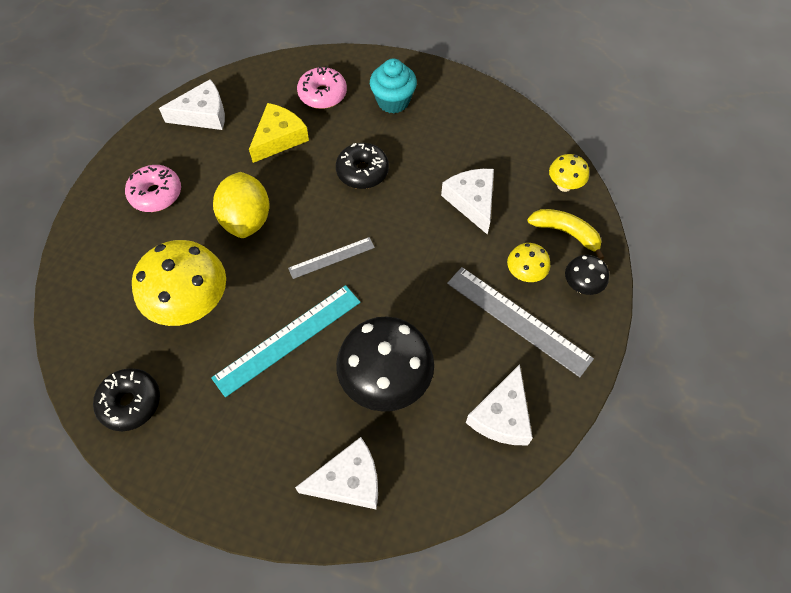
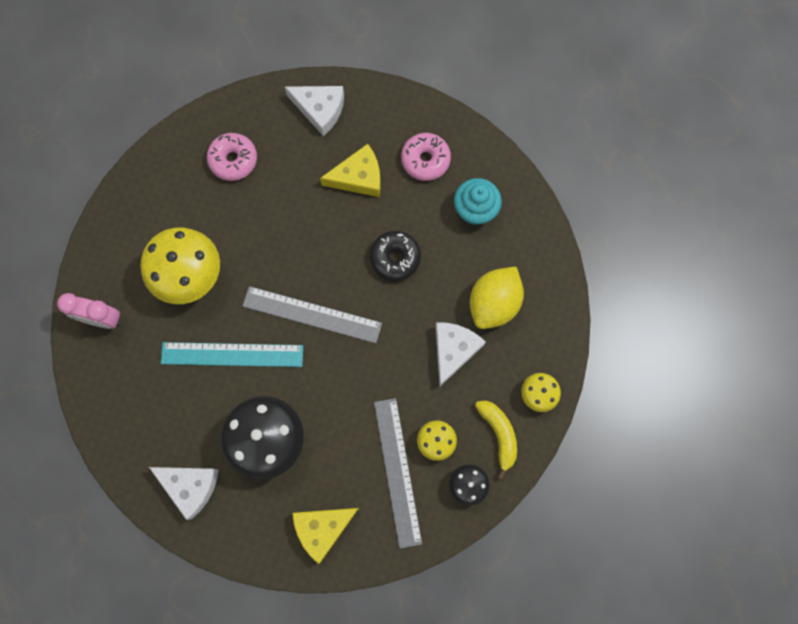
camera: 40 degrees right, 15 degrees up
black donut [93,368,160,431] -> pink clock [57,293,121,329]
yellow lemon [213,172,270,238] -> yellow lemon moved to [470,267,524,329]
grey ruler [288,237,375,279] -> grey ruler [243,286,382,343], size x1.74
white cheese [466,364,533,445] -> yellow cheese [292,508,359,564]

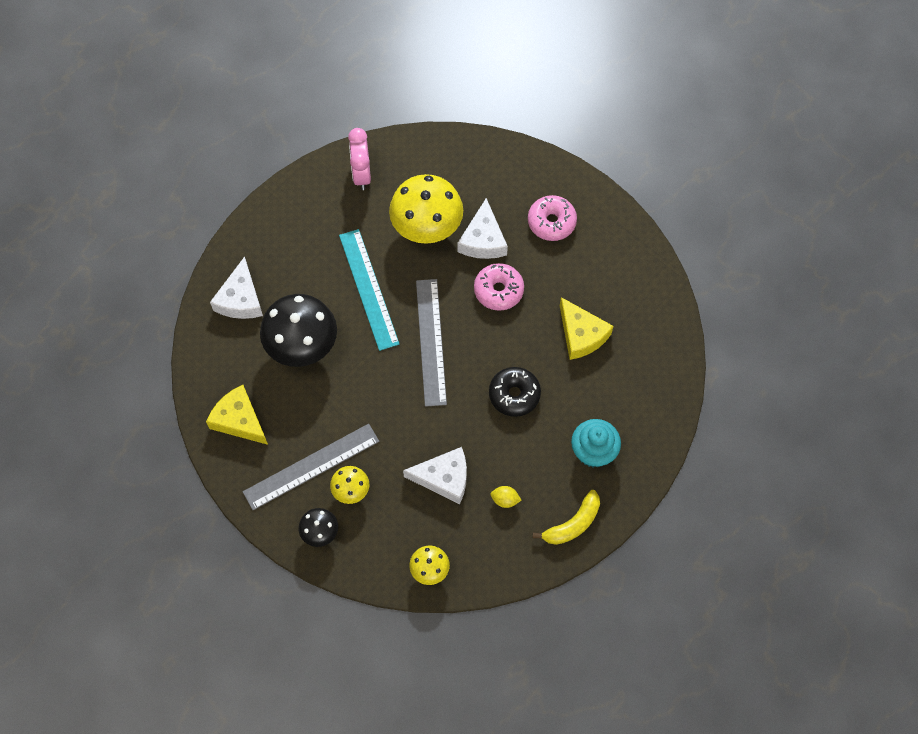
camera: 70 degrees right, 10 degrees down
white cheese [285,86,344,136] -> white cheese moved to [458,198,508,259]
pink donut [401,133,451,181] -> pink donut moved to [474,263,524,311]
yellow lemon [470,267,524,329] -> yellow lemon [491,486,521,508], size x0.42
yellow banana [475,400,517,479] -> yellow banana moved to [533,490,600,545]

